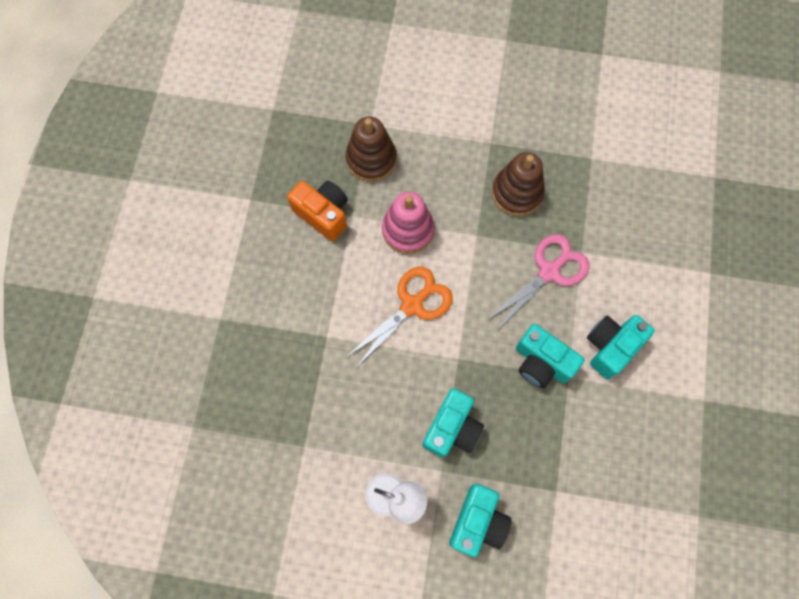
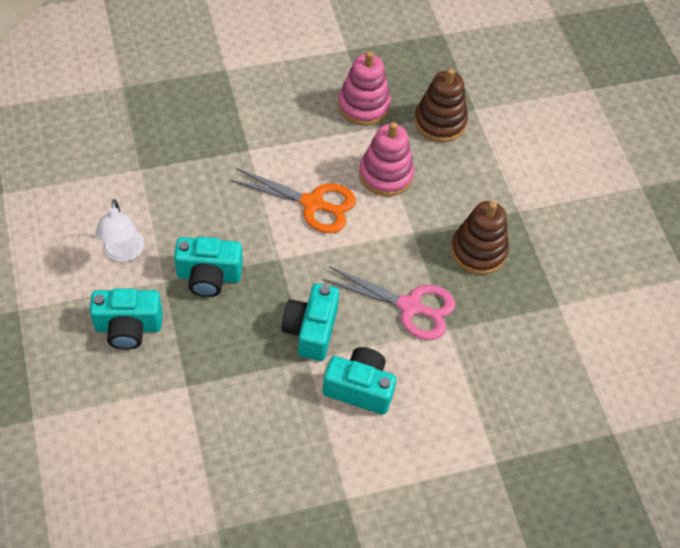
camera: 60 degrees right, 15 degrees down
orange camera [287,181,348,241] -> pink stacking toy [338,51,391,126]

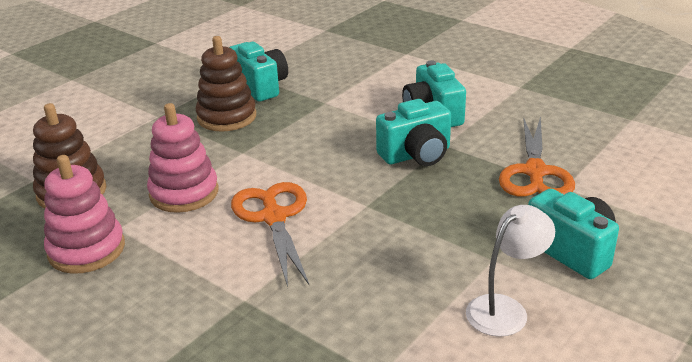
camera: 120 degrees left, 25 degrees down
turquoise camera [174,237,243,297] -> turquoise camera moved to [229,42,288,102]
pink scissors [322,266,455,340] -> none
none -> orange scissors [499,116,575,196]

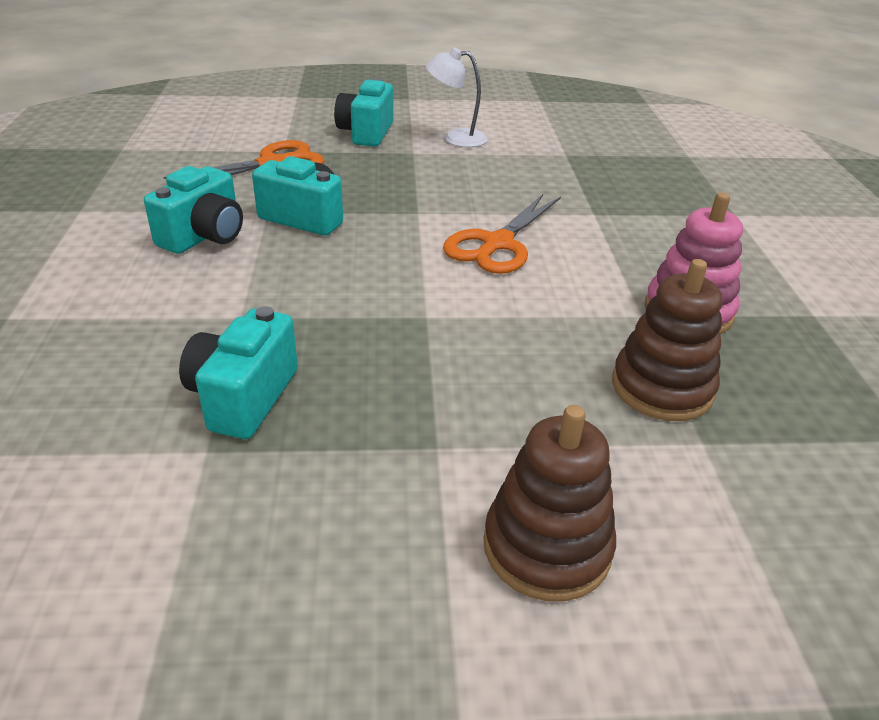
camera: 135 degrees left, 5 degrees up
pink stacking toy [147,103,219,213] -> none
brown stacking toy [196,36,256,132] -> brown stacking toy moved to [484,405,616,601]

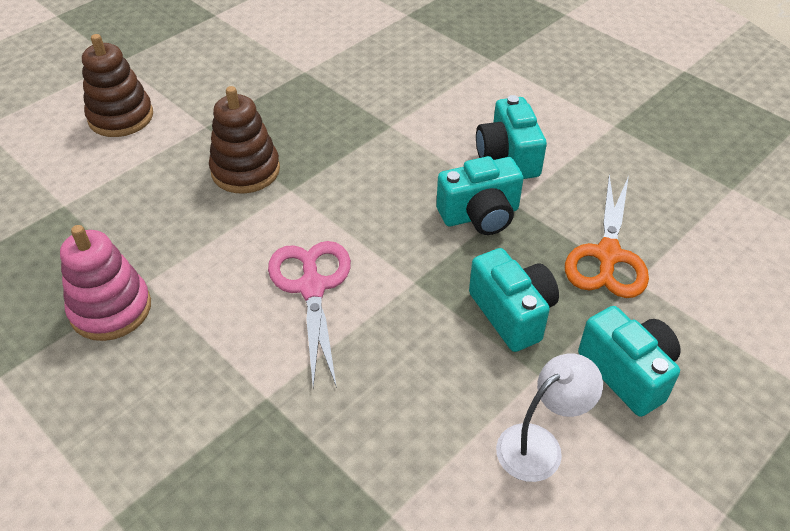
camera: 140 degrees right, 10 degrees up
turquoise camera [179,306,298,439] -> turquoise camera moved to [469,248,559,352]
orange scissors [443,194,561,274] -> pink scissors [268,241,351,388]
brown stacking toy [612,259,723,421] -> brown stacking toy moved to [209,86,280,194]

